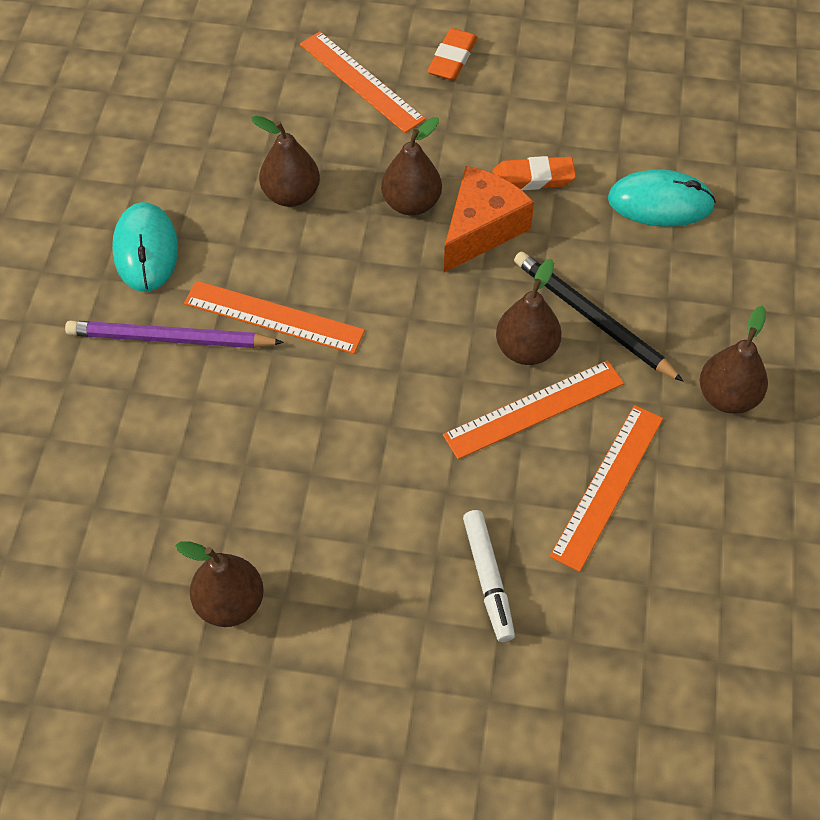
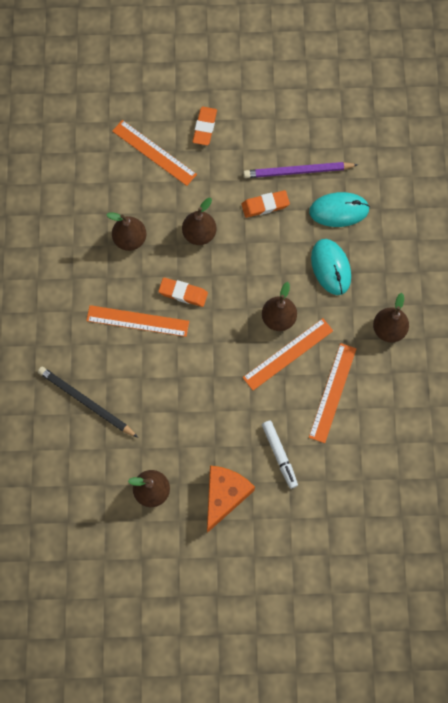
camera: 10 degrees left, 15 degrees up
purple pencil [65,321,284,348] -> purple pencil moved to [244,162,358,178]
turquoise mouse [112,202,178,292] -> turquoise mouse moved to [311,239,351,295]
orange cheese [444,166,534,272] -> orange cheese moved to [207,466,255,533]
black pencil [514,252,684,382] -> black pencil moved to [38,366,138,437]
none -> orange eraser [158,278,208,307]

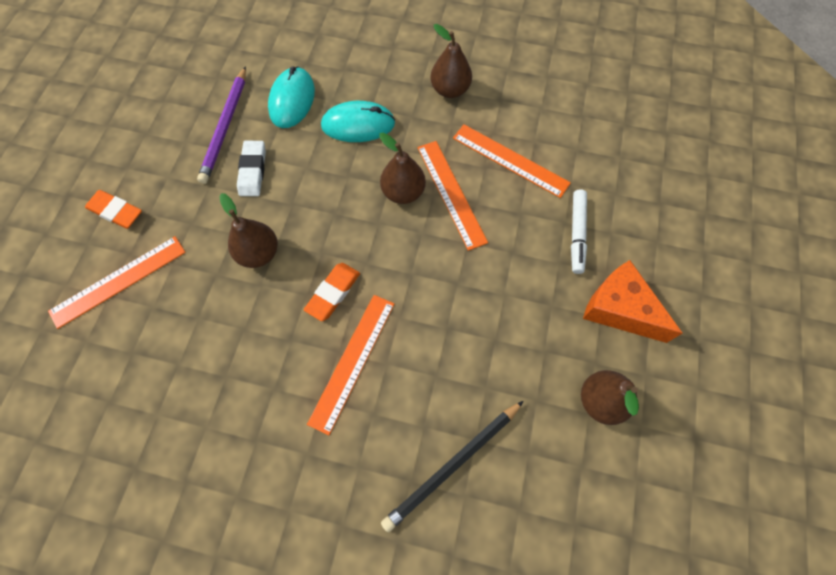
camera: 75 degrees left, 5 degrees down
brown pear [107,212,146,251] -> none
orange eraser [241,190,290,218] -> white eraser [237,141,266,196]
white marker [262,420,298,489] -> white marker turned 105 degrees clockwise [571,189,587,274]

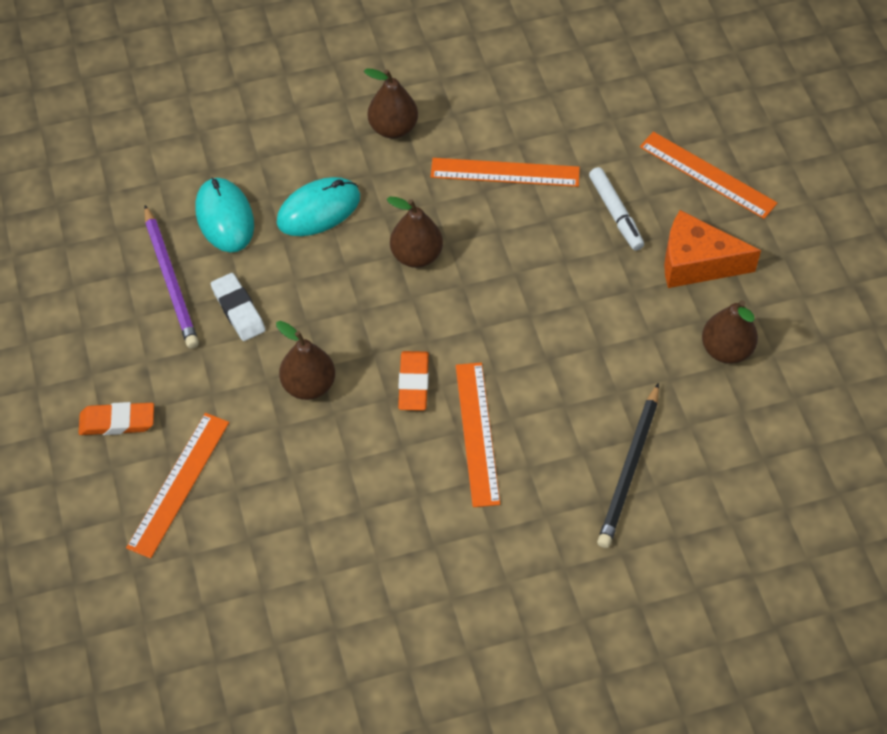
camera: 30 degrees left, 10 degrees down
orange ruler [417,141,488,251] -> orange ruler moved to [640,132,777,219]

